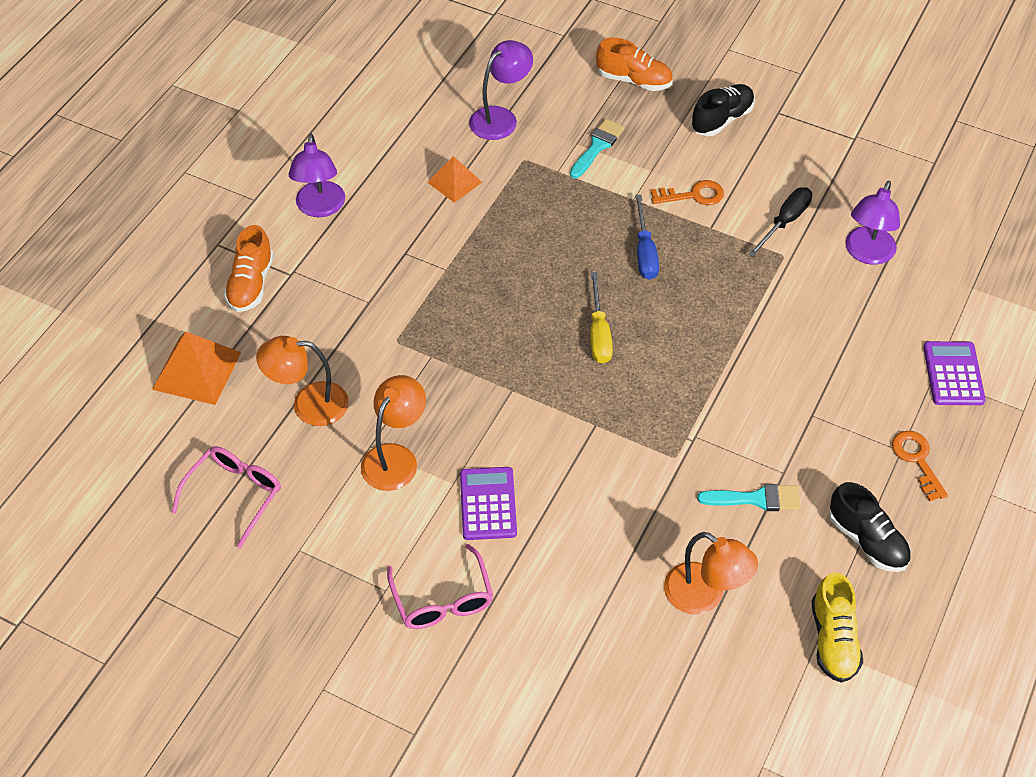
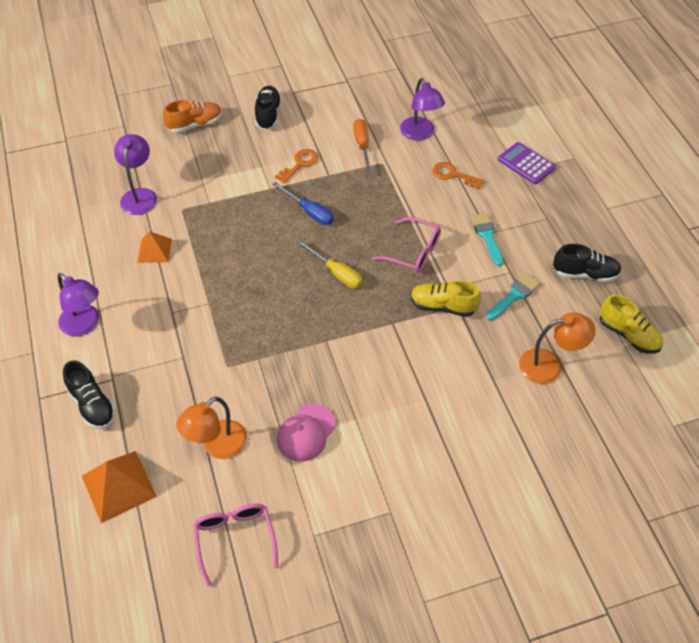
camera: 45 degrees left, 0 degrees up
orange shoe [224,225,274,312] -> black shoe [63,361,116,429]
orange lamp [361,375,426,491] -> pink cap [277,403,336,462]
pink glasses [387,544,493,629] -> pink glasses moved to [372,217,441,273]
purple calculator [460,467,517,540] -> none
turquoise brush [570,119,625,179] -> turquoise brush moved to [471,213,504,266]
black screwdriver [748,187,812,257] -> orange screwdriver [353,119,372,174]
orange key [892,431,948,502] -> orange key moved to [433,162,485,189]
none -> yellow shoe [411,280,481,317]

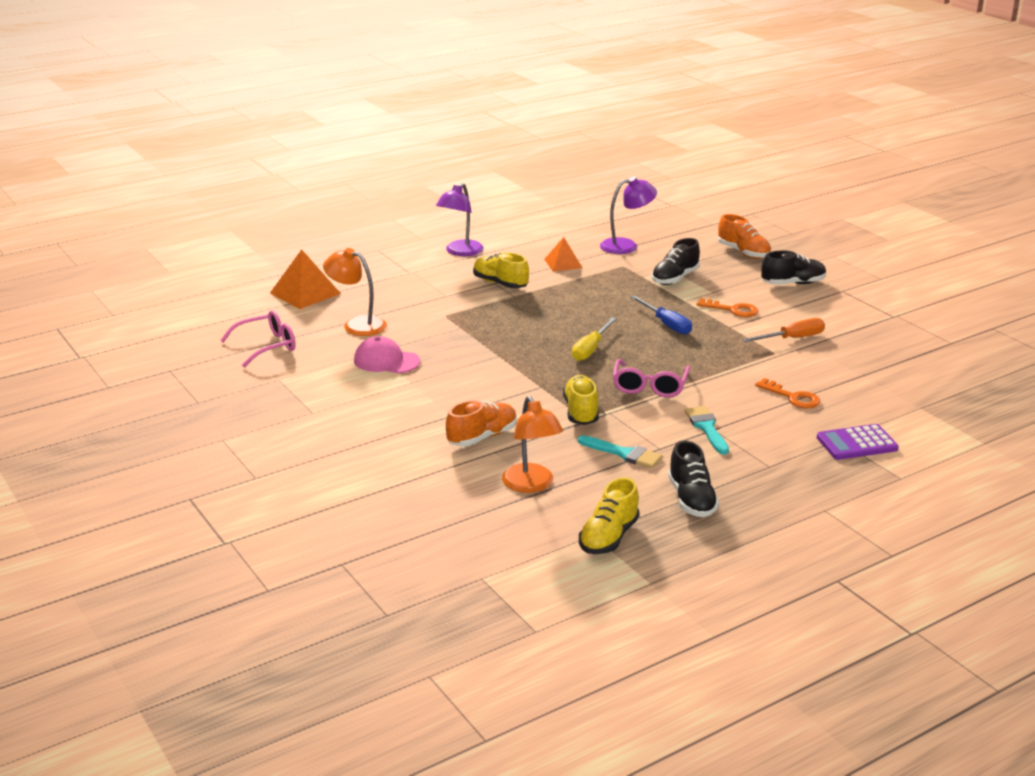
camera: 75 degrees right, 25 degrees down
black shoe [63,361,116,429] -> black shoe moved to [652,238,700,285]
blue screwdriver [272,182,334,225] -> blue screwdriver turned 60 degrees counterclockwise [630,295,692,335]
purple lamp [400,78,445,140] -> none
orange key [433,162,485,189] -> orange key turned 120 degrees clockwise [755,378,820,408]
turquoise brush [471,213,504,266] -> turquoise brush turned 75 degrees counterclockwise [685,406,729,455]
purple calculator [498,142,556,184] -> purple calculator turned 135 degrees counterclockwise [817,424,899,460]
none -> orange shoe [446,400,517,446]
none -> yellow shoe [473,252,529,288]

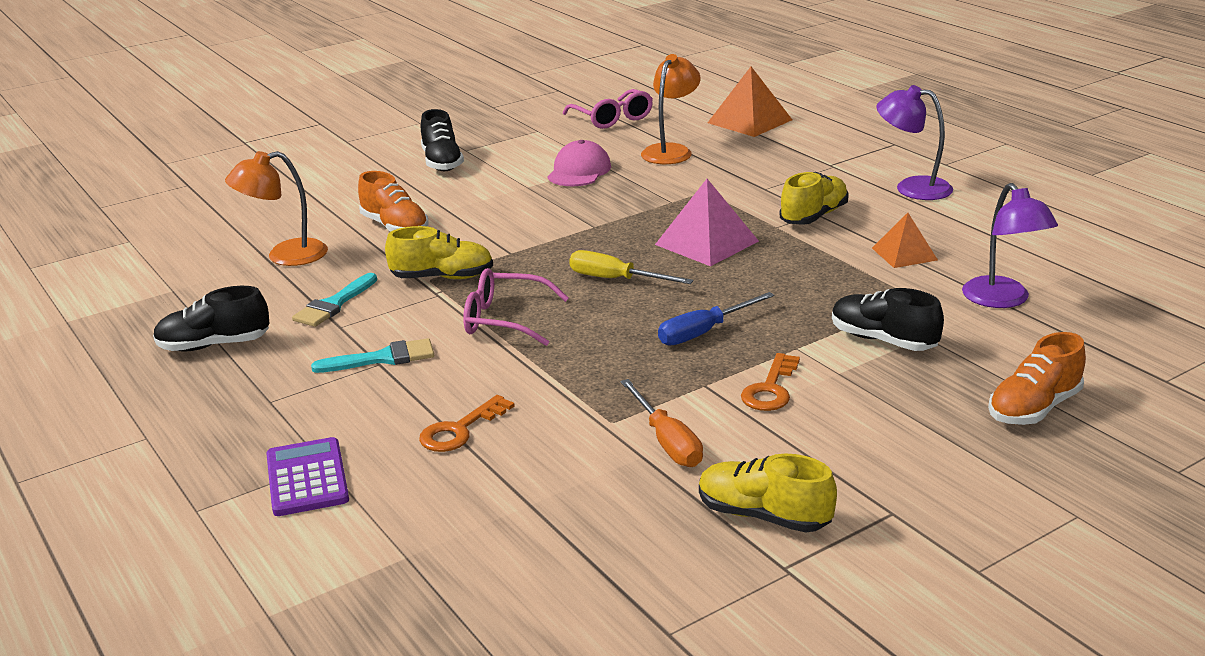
camera: 90 degrees right, 0 degrees up
yellow shoe [579,477,640,554] -> yellow shoe moved to [699,453,837,533]
black shoe [761,250,826,285] -> black shoe moved to [421,109,464,171]
none -> pink pyramid [655,179,759,266]

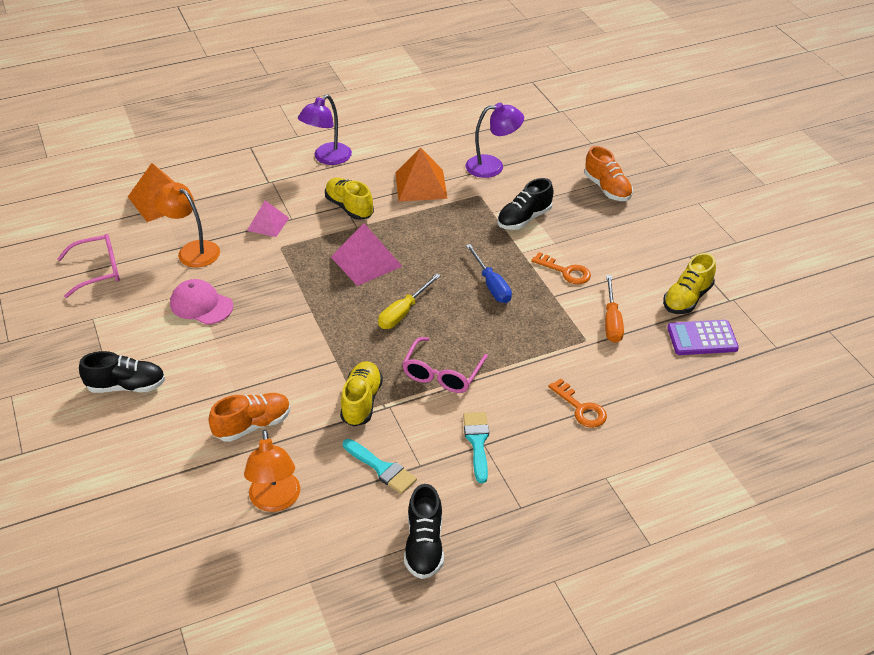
camera: 80 degrees left, 15 degrees up
purple calculator [266,437,349,516] -> purple calculator moved to [667,320,739,355]
orange screwdriver [620,379,703,467] -> orange screwdriver turned 105 degrees clockwise [605,275,624,343]
orange pyramid [872,213,938,268] -> orange pyramid [395,147,448,202], size x1.57
none -> pink pyramid [247,201,289,237]

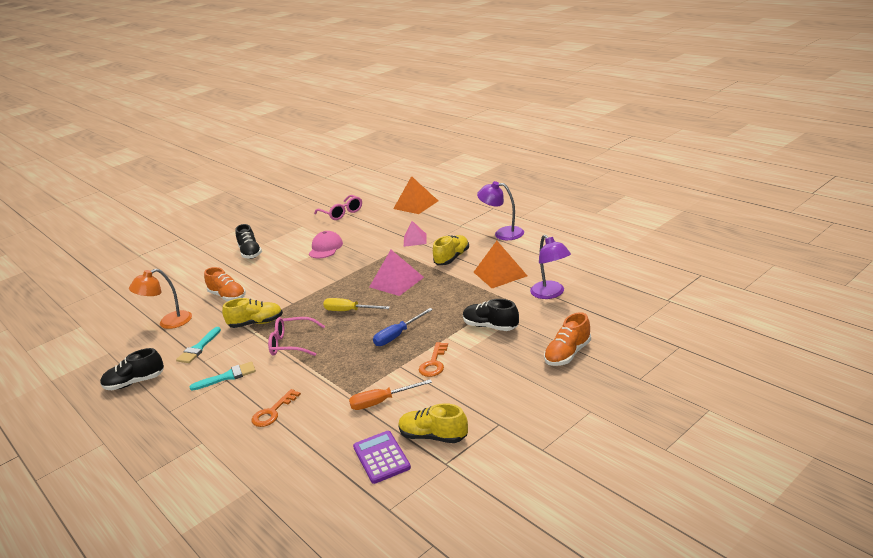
camera: 75 degrees right, 15 degrees down
orange lamp [154,182,220,267] -> none

